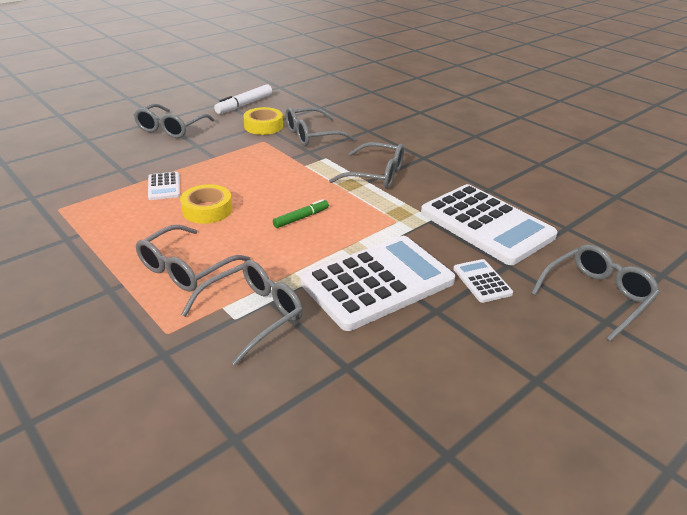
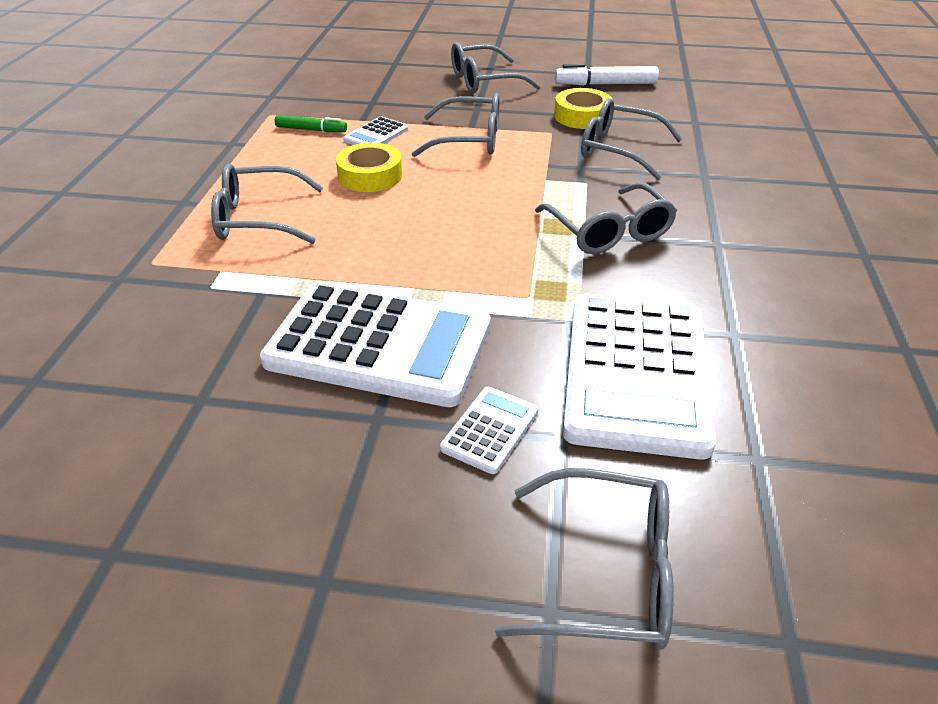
camera: 50 degrees right, 5 degrees up
grey glasses [181,260,303,366] -> grey glasses moved to [411,93,500,157]
green marker [273,199,329,228] -> green marker moved to [275,115,347,132]

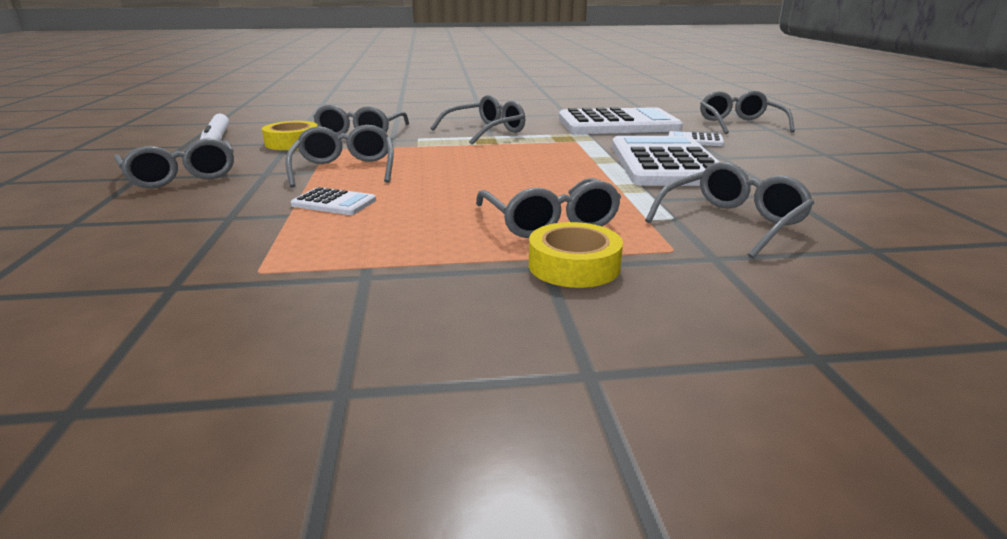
camera: 105 degrees left, 15 degrees down
green marker [275,115,347,132] -> none
yellow tape [336,143,402,192] -> yellow tape moved to [529,222,623,288]
none -> grey glasses [645,162,814,259]

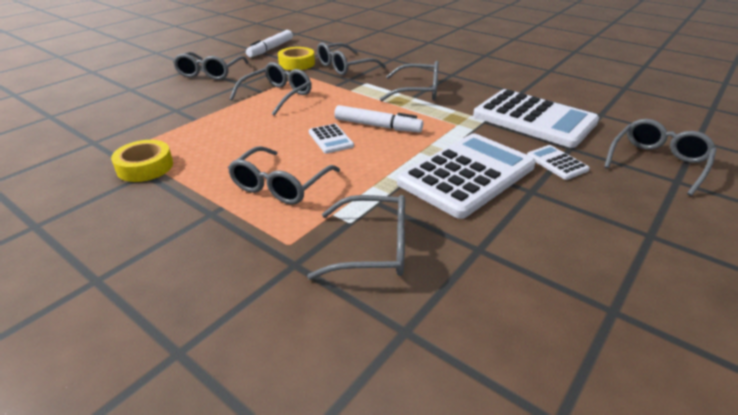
camera: 45 degrees right, 10 degrees up
white calculator [291,187,376,215] -> white calculator moved to [309,124,354,154]
yellow tape [529,222,623,288] -> yellow tape moved to [111,140,173,182]
none -> white marker [334,105,423,132]

